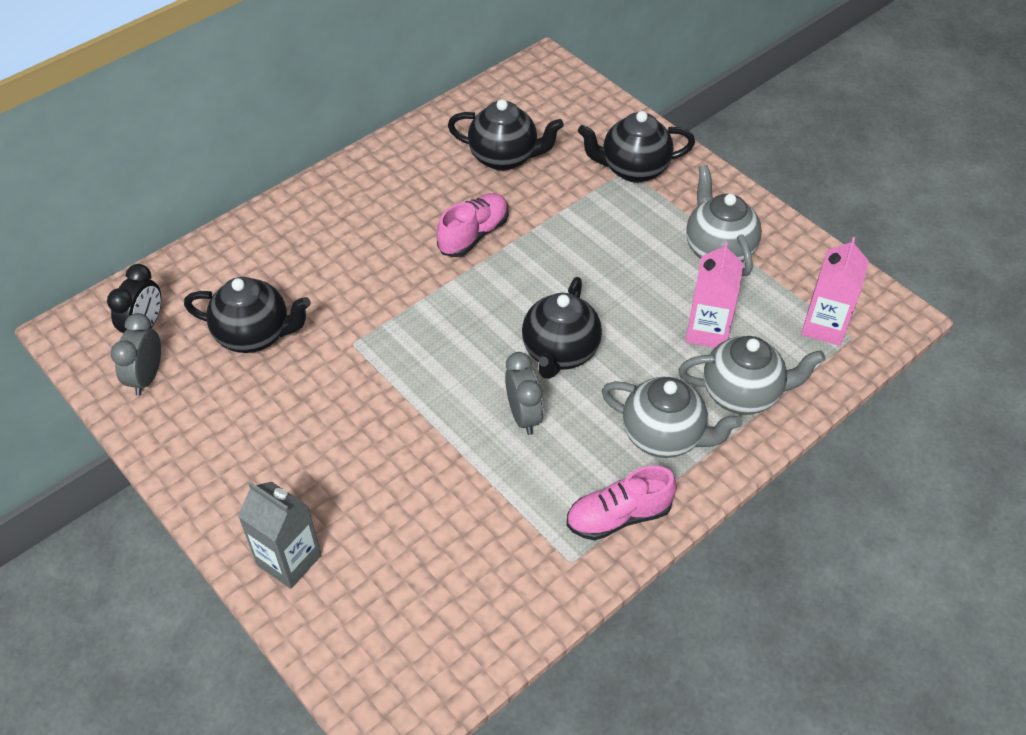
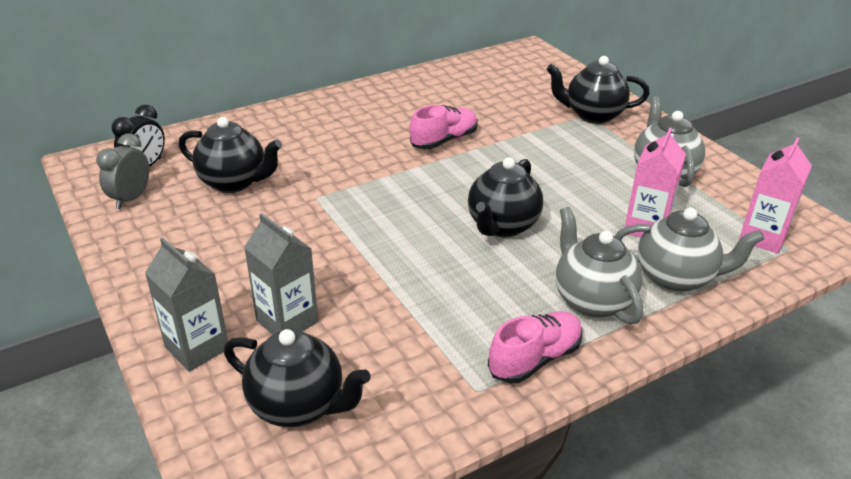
camera: 10 degrees right, 15 degrees down
black teapot [448,99,564,171] -> black teapot moved to [224,329,370,427]
grey clock [505,352,543,435] -> none
pink shoe [566,466,677,541] -> pink shoe turned 150 degrees clockwise [488,311,582,383]
grey teapot [602,377,742,458] -> grey teapot turned 150 degrees counterclockwise [556,207,643,325]
none -> grey carton [244,213,318,334]

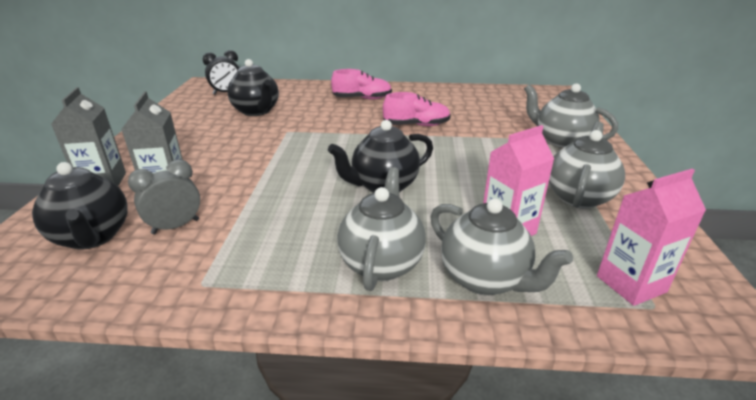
camera: 35 degrees right, 5 degrees down
grey clock [96,133,149,209] -> grey clock moved to [128,159,200,235]
pink shoe [488,311,582,383] -> pink shoe moved to [331,69,392,100]
black teapot [547,56,650,124] -> grey teapot [524,84,618,148]

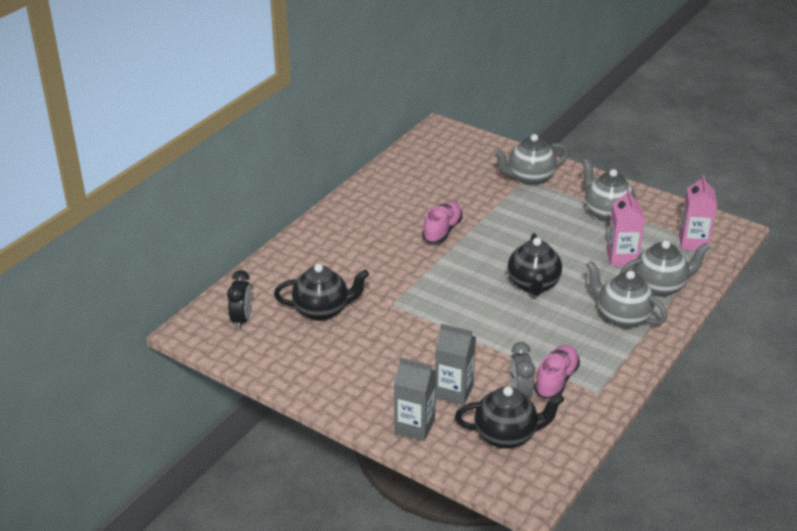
camera: 60 degrees left, 5 degrees up
pink shoe [331,69,392,100] -> pink shoe moved to [534,345,580,399]

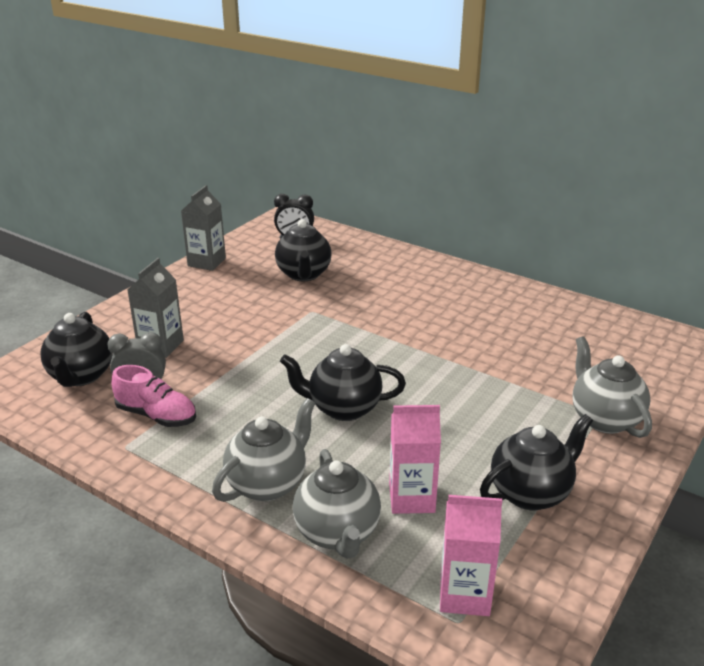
camera: 90 degrees right, 5 degrees down
grey carton [394,357,436,441] -> grey carton moved to [181,185,226,271]
pink shoe [422,201,463,244] -> none
grey teapot [582,159,636,222] -> black teapot [480,414,593,510]

